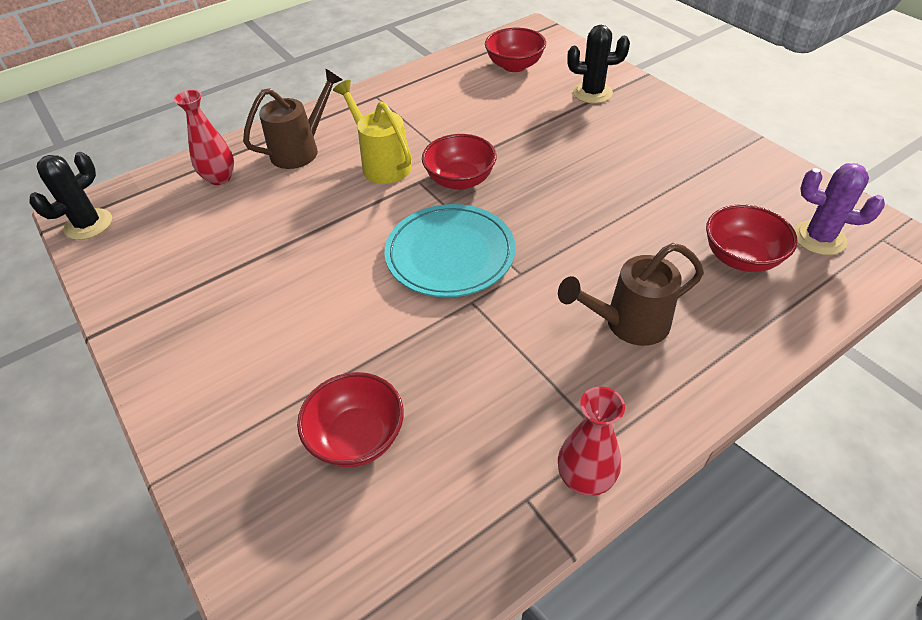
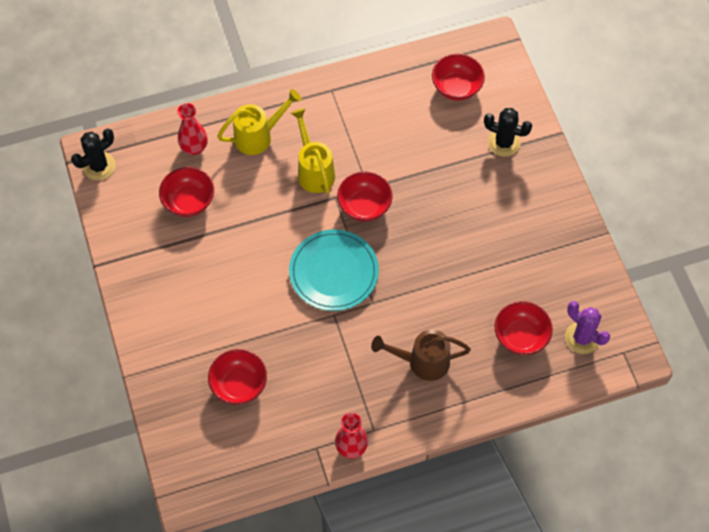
camera: 15 degrees right, 15 degrees up
brown watering can [243,68,343,169] -> yellow watering can [217,89,302,155]
none -> red bowl [159,167,214,217]

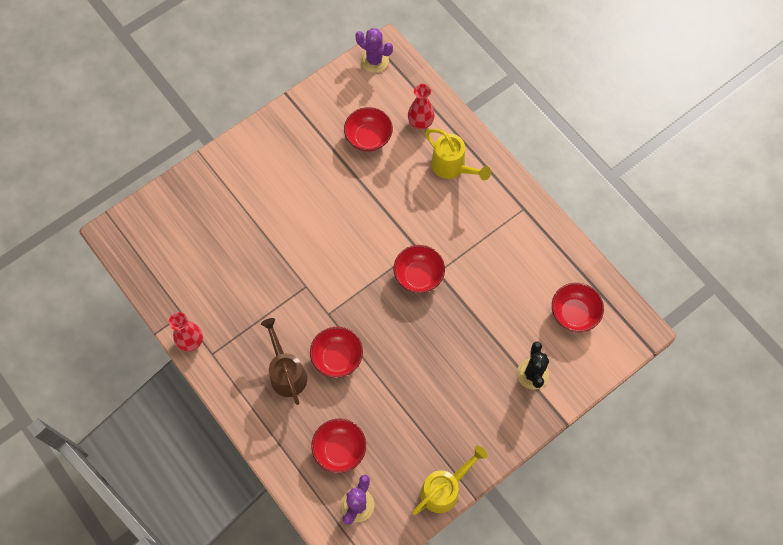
camera: 70 degrees right, 5 degrees up
black cactus [71,129,116,180] -> purple cactus [355,28,393,73]
red bowl [208,349,267,405] -> red bowl moved to [310,327,363,378]
turquoise plate [289,229,379,311] -> none
yellow watering can [291,108,335,194] -> yellow watering can moved to [412,446,487,515]

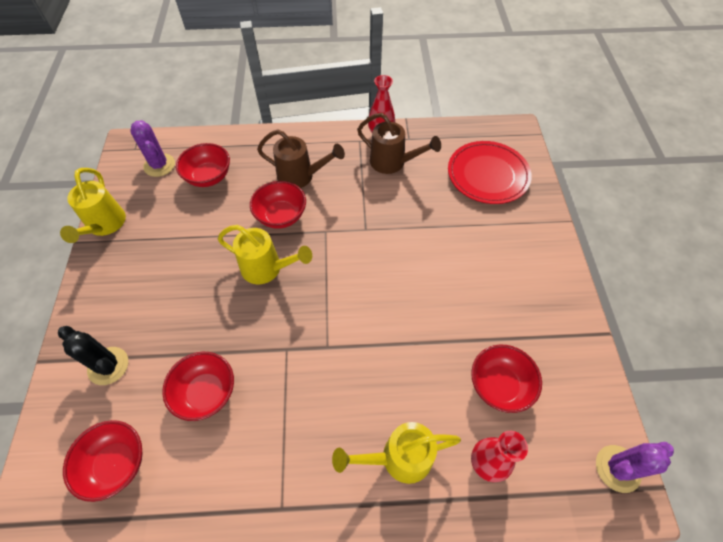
camera: 125 degrees right, 10 degrees down
red bowl [394,245,445,293] -> red bowl moved to [162,352,234,421]
none -> yellow watering can [218,225,312,284]
none -> brown watering can [357,113,441,174]
none -> red plate [448,141,532,204]

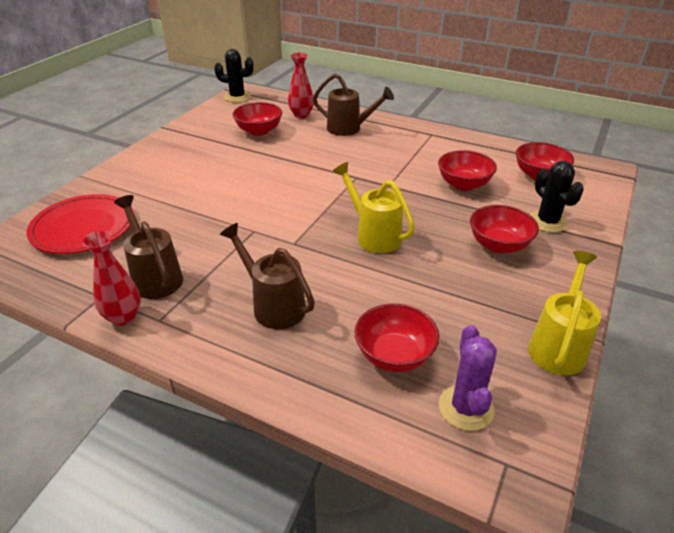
camera: 150 degrees left, 20 degrees down
red bowl [250,181,306,229] -> red bowl moved to [470,205,539,253]
yellow watering can [332,422,461,484] -> brown watering can [313,74,394,136]
purple cactus [596,442,674,493] -> black cactus [214,49,254,102]

